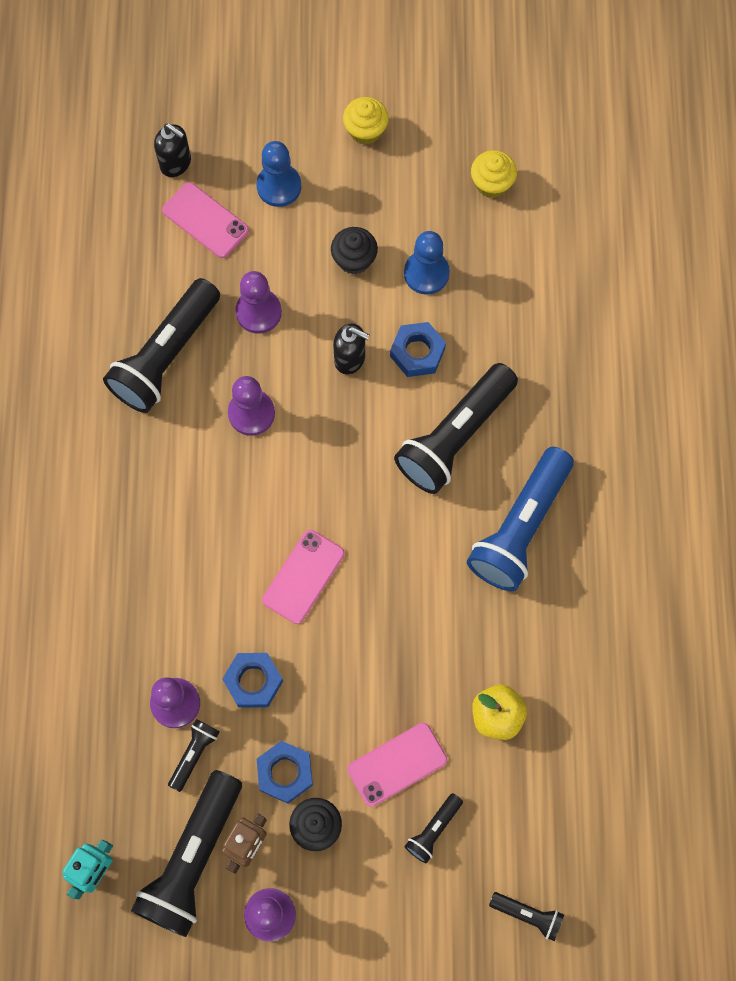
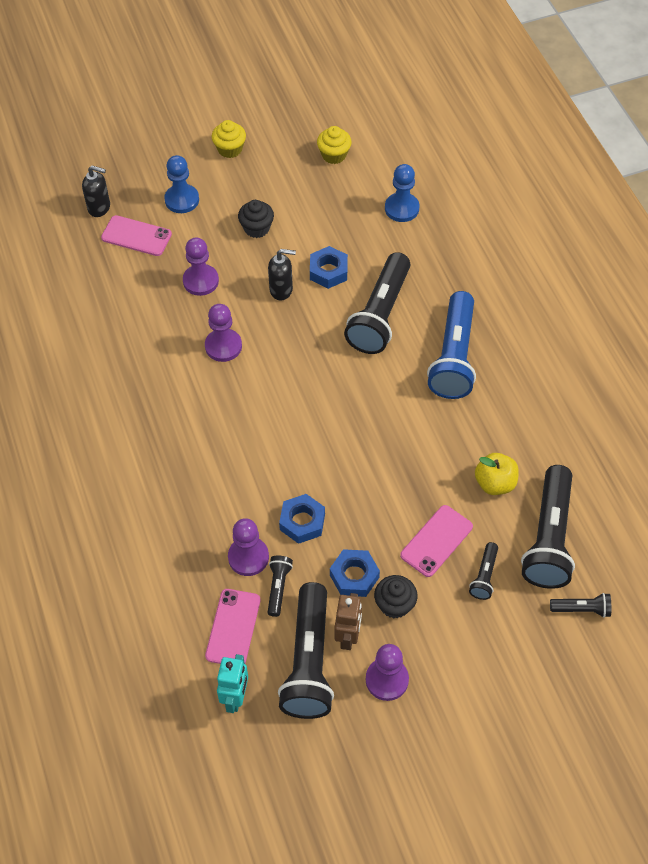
camera: 20 degrees left, 15 degrees down
black flashlight [103,278,220,413] -> black flashlight moved to [521,465,575,589]
pink phone [262,530,345,624] -> pink phone moved to [205,589,261,664]
blue pawn [404,231,450,295] -> blue pawn moved to [385,164,419,222]

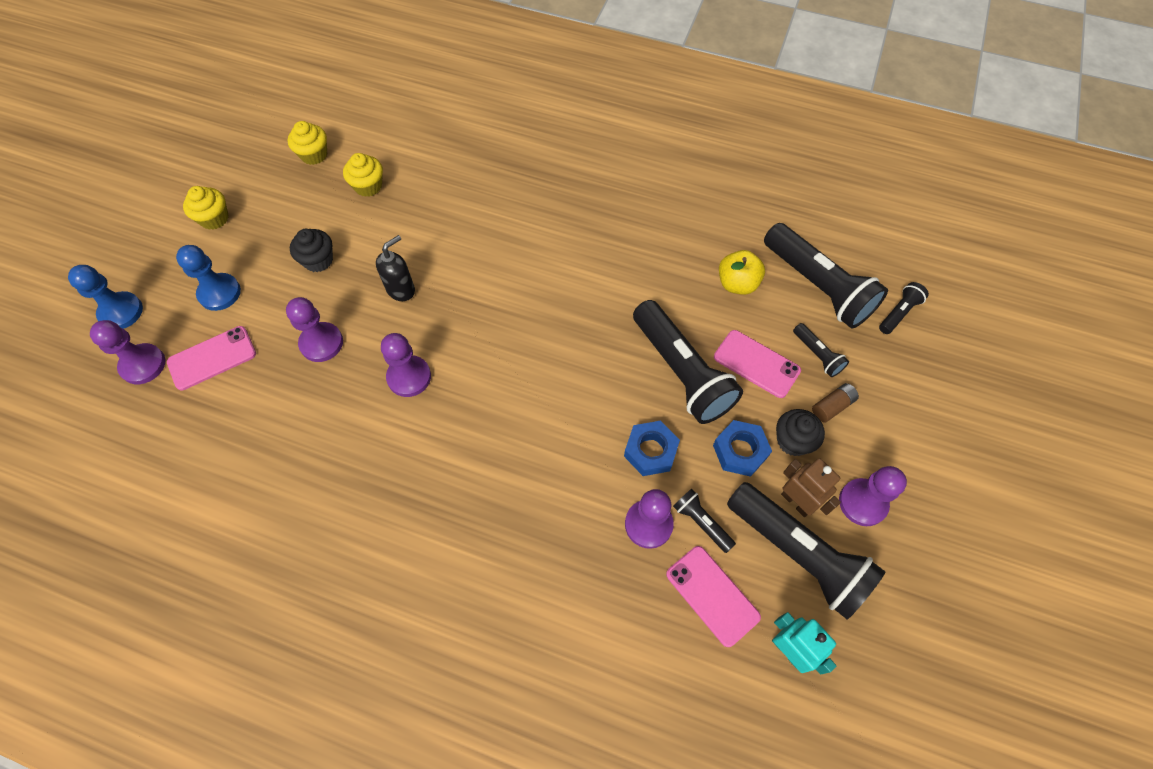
camera: 50 degrees left, 5 degrees up
black soap dispenser [82,166,110,217] -> purple pawn [90,320,165,384]
blue nut [310,246,348,289] -> none
black flashlight [344,252,410,354] -> black flashlight moved to [633,300,743,424]
blue pawn [385,164,419,222] -> blue pawn moved to [68,265,143,329]
pink phone [400,505,473,577] -> pink phone turned 45 degrees counterclockwise [714,330,801,398]
blue flashlight [427,291,476,399] -> none
none -> yellow cupcake [343,153,383,197]
none -> brown battery [812,383,859,423]

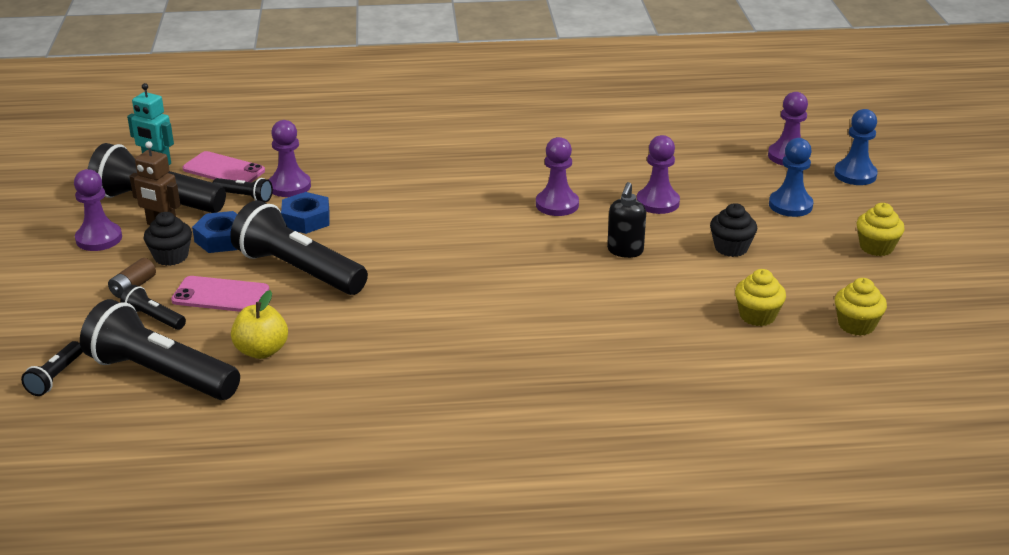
camera: 155 degrees right, 30 degrees down
pink phone [167,326,256,391] -> none

